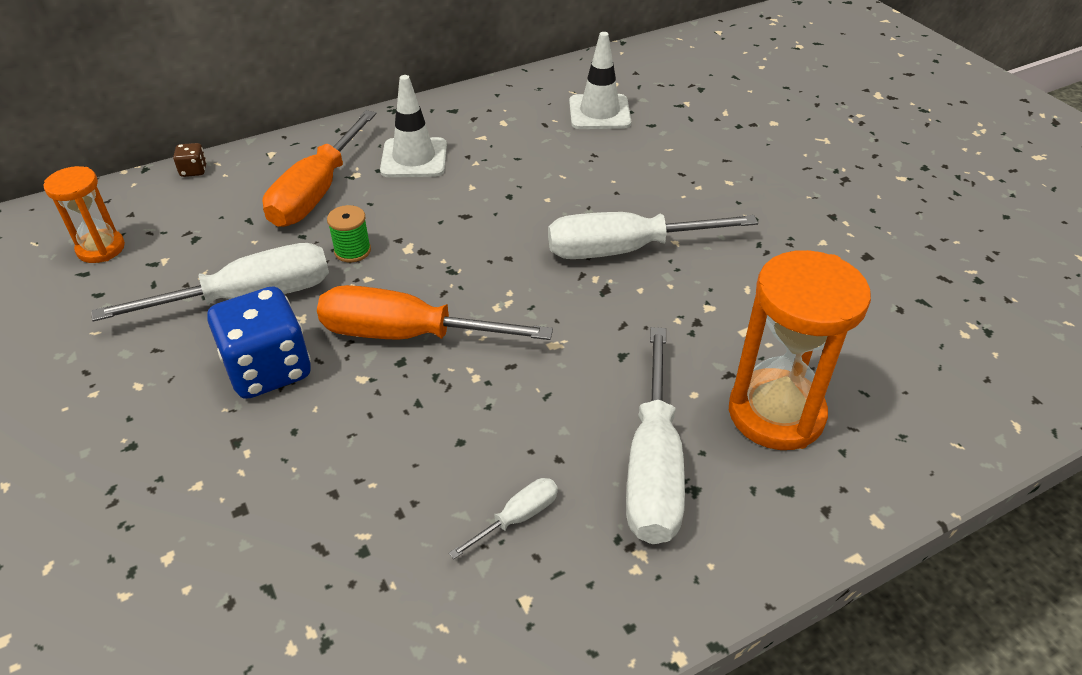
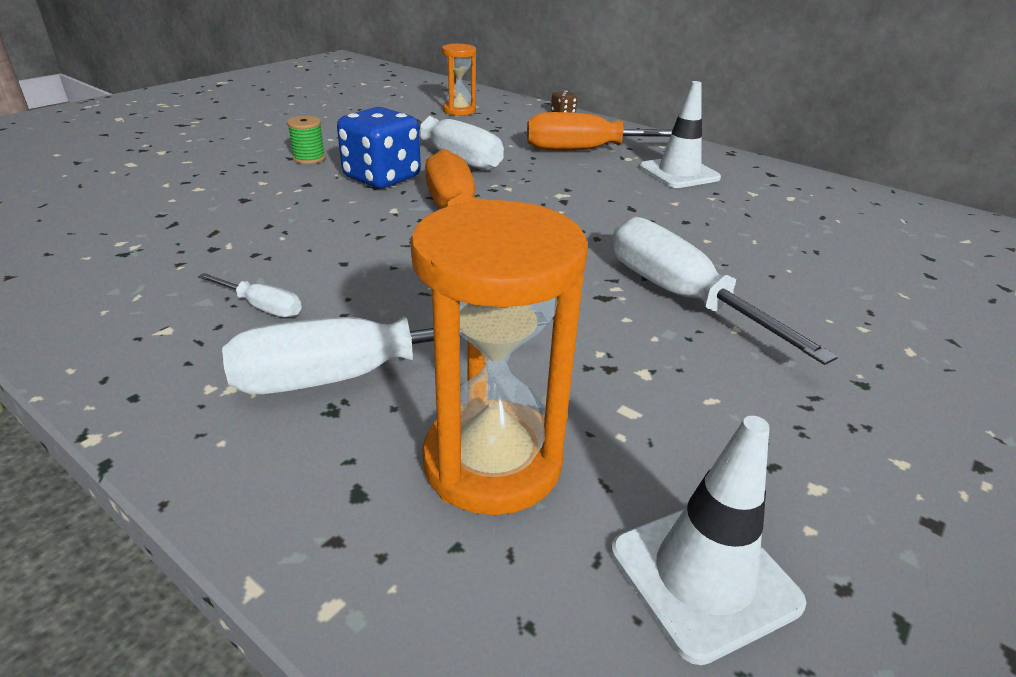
camera: 65 degrees right, 10 degrees down
green spool [327,205,371,262] -> green spool moved to [287,116,326,164]
white traffic cone [569,32,631,129] -> white traffic cone moved to [611,416,807,665]

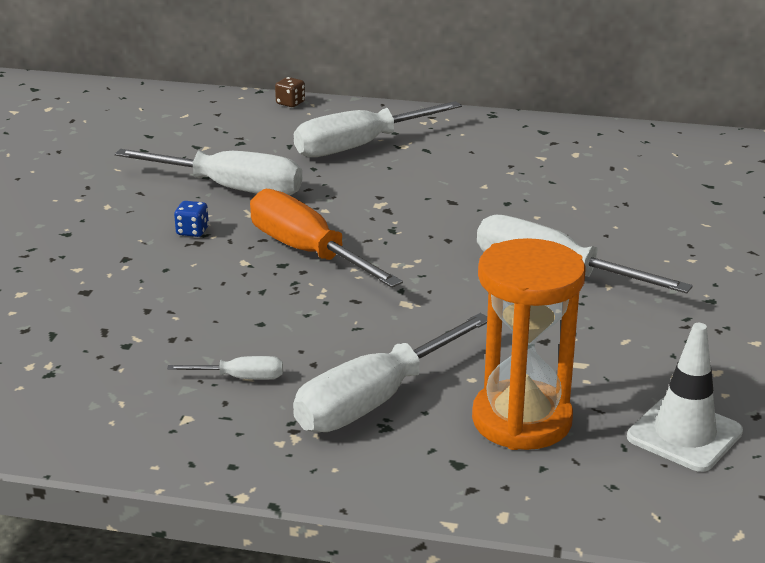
camera: 25 degrees left, 5 degrees down
green spool [287,116,326,164] -> none
blue dice [337,107,421,188] -> blue dice [174,201,209,237], size x0.43
orange hourglass [442,43,476,116] -> none
orange screwdriver [527,112,672,151] -> white screwdriver [294,101,462,157]
white traffic cone [639,81,721,188] -> none

